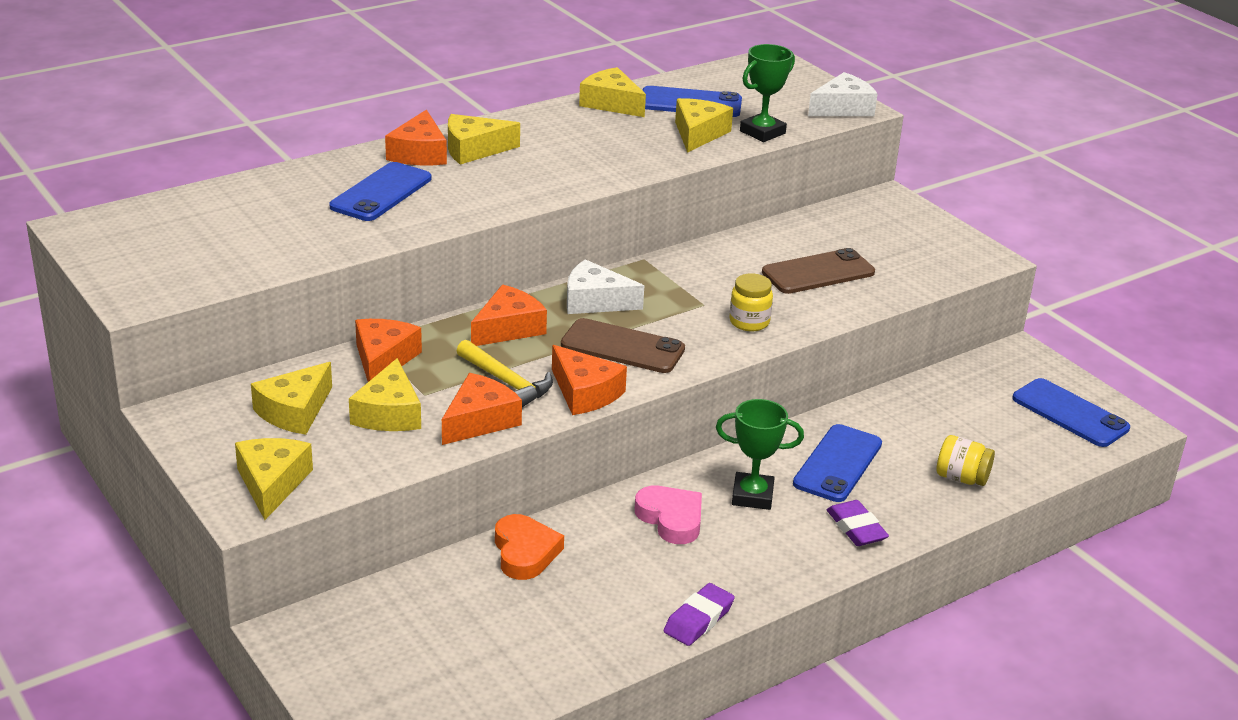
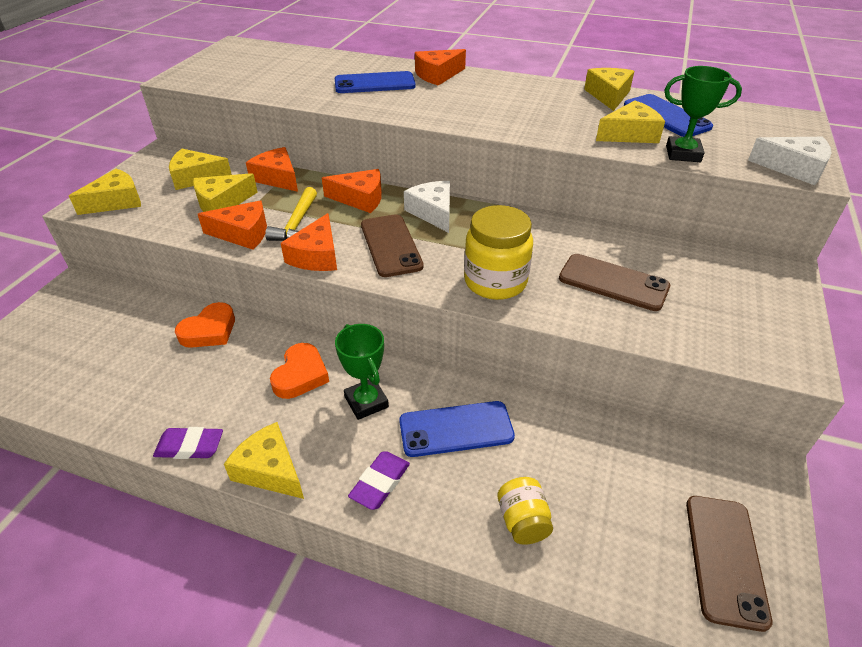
camera: 55 degrees right, 10 degrees up
orange cheese [355,319,422,382] -> orange cheese turned 105 degrees counterclockwise [246,147,298,192]
yellow cheese [448,114,520,165] -> yellow cheese moved to [224,422,304,499]
pink heart [635,486,702,544] -> orange heart [270,343,329,399]
yellow jar [729,273,773,331] -> yellow jar [464,205,533,300], size x1.73
blue phone [1012,378,1130,447] -> brown phone [686,496,772,632]

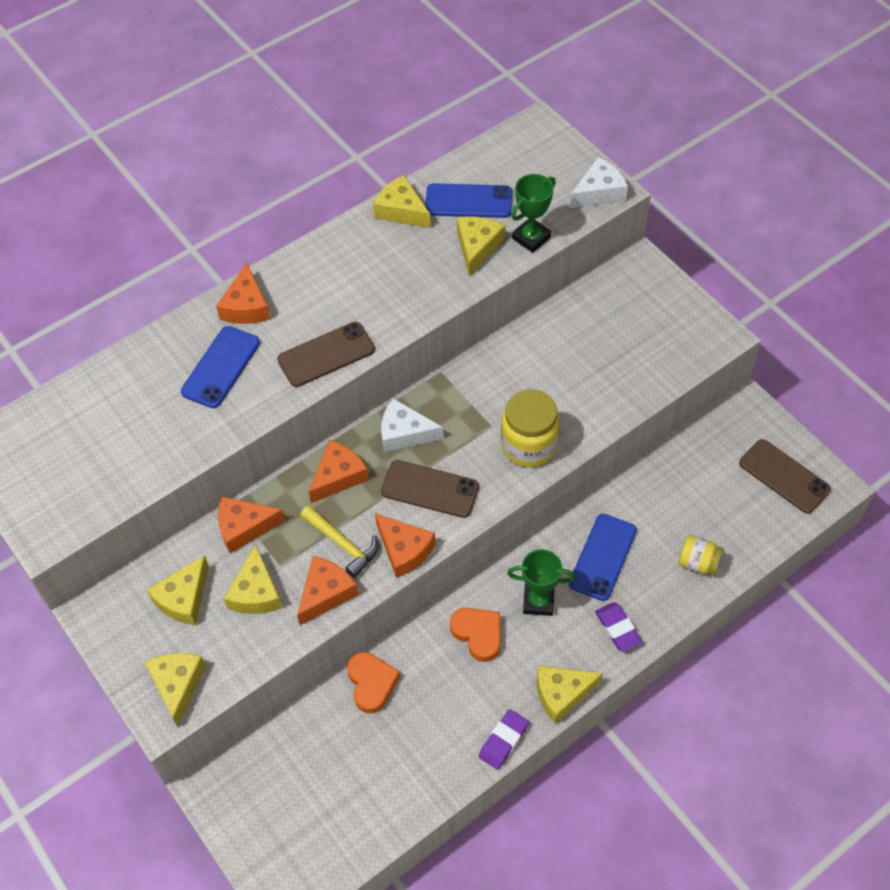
camera: 55 degrees left, 15 degrees up
brown phone [559,254,670,311] -> brown phone moved to [277,322,375,387]

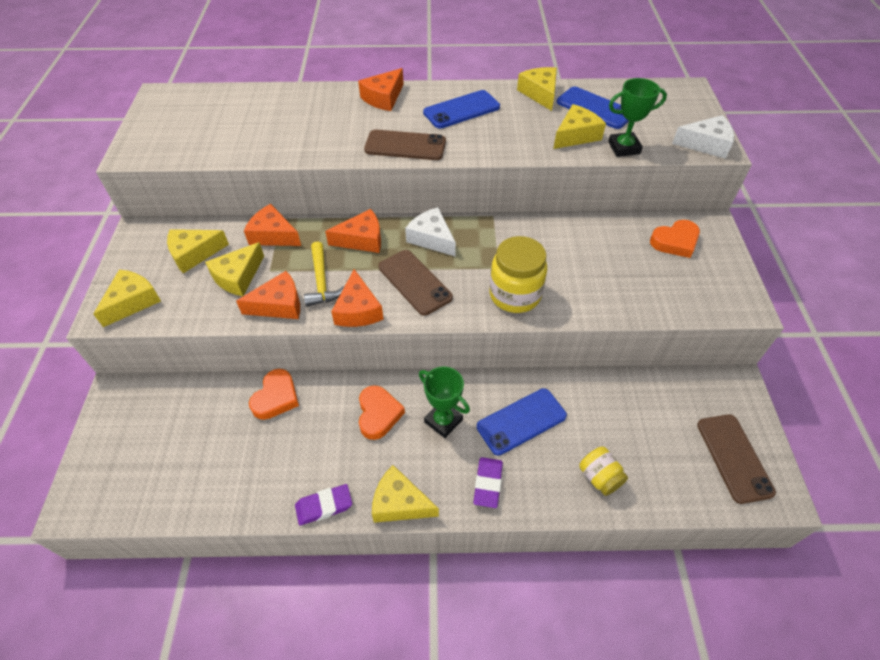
camera: 35 degrees right, 5 degrees down
blue phone [181,326,260,408] -> blue phone moved to [423,90,500,129]
none -> orange heart [650,220,700,258]

